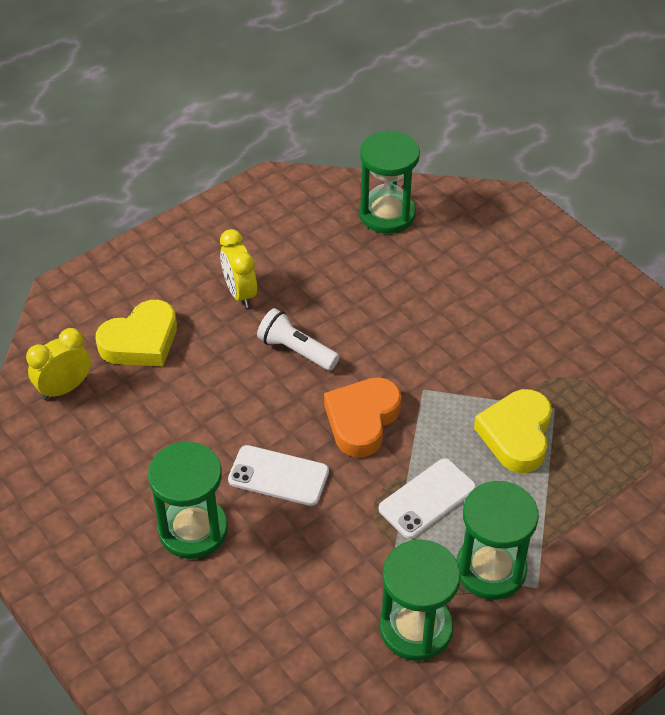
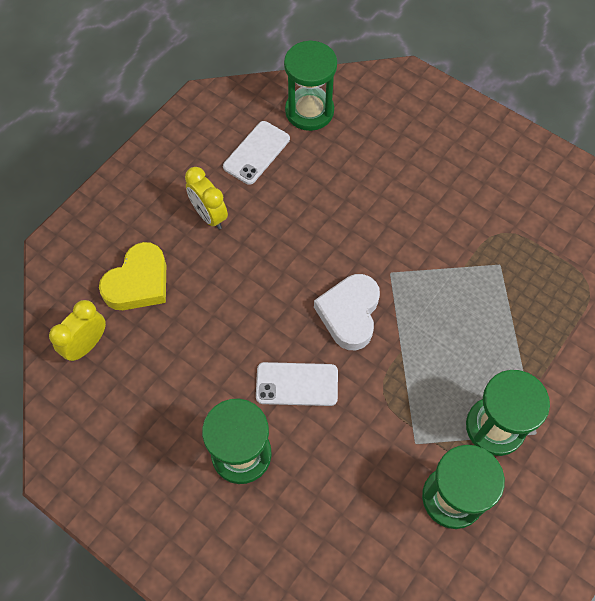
camera: 15 degrees left, 15 degrees up
white flashlight [257,308,339,371] -> none
orange heart [324,377,402,458] -> white heart [314,274,380,350]
white phone [379,458,477,539] -> white phone moved to [223,121,290,185]
yellow heart [474,389,552,473] -> none

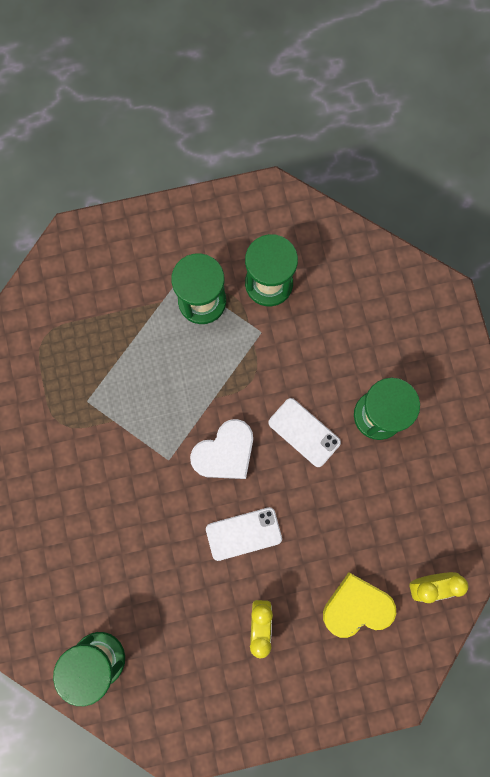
camera: 140 degrees left, 15 degrees up
white phone [223,121,290,185] -> white phone moved to [206,507,282,561]

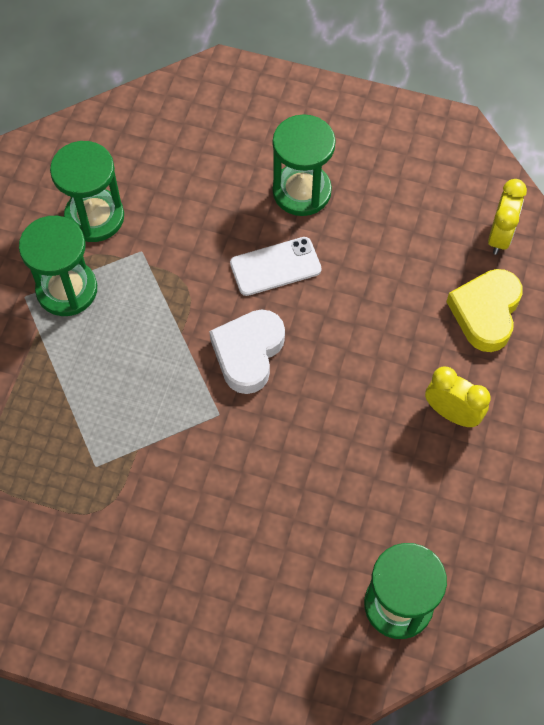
camera: 60 degrees left, 15 degrees down
white heart [190,419,253,479] -> white heart turned 150 degrees counterclockwise [209,309,285,394]
white phone [206,507,282,561] -> none

